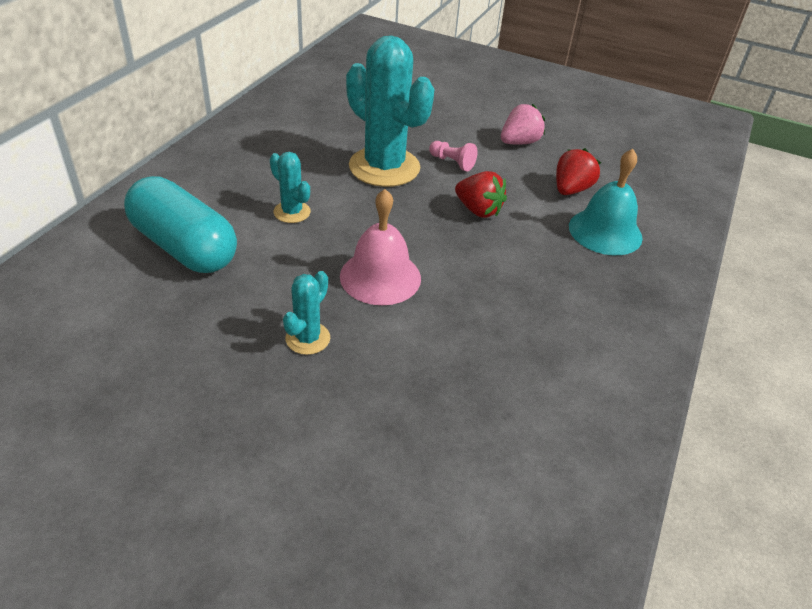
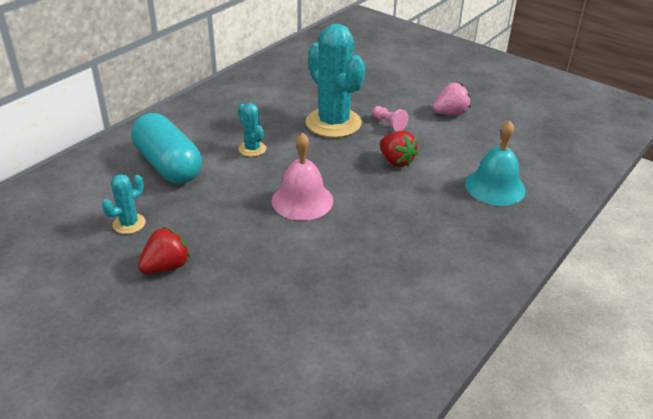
camera: 15 degrees right, 5 degrees down
turquoise cactus [283,271,330,355] -> turquoise cactus moved to [102,174,146,234]
red strawberry [556,148,601,195] -> red strawberry moved to [138,227,190,274]

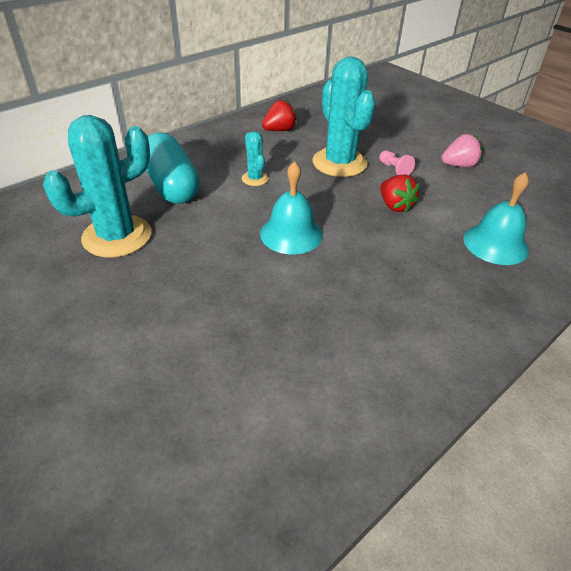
camera: 10 degrees right, 5 degrees up
turquoise cactus [102,174,146,234] -> turquoise cactus [43,115,151,257], size x2.13
red strawberry [138,227,190,274] -> red strawberry moved to [262,100,297,131]
pink bell [272,132,333,220] -> turquoise bell [260,161,323,254]

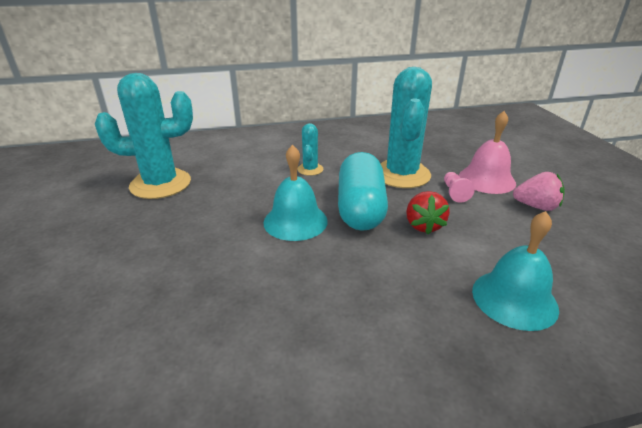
camera: 30 degrees right, 10 degrees down
turquoise capsule [146,132,200,204] -> turquoise capsule moved to [338,152,388,231]
red strawberry [262,100,297,131] -> none
none -> pink bell [459,111,516,194]

